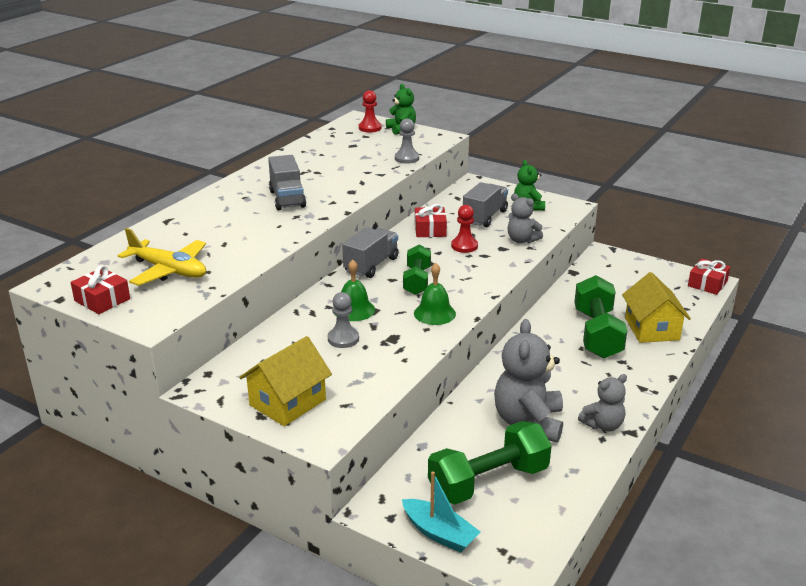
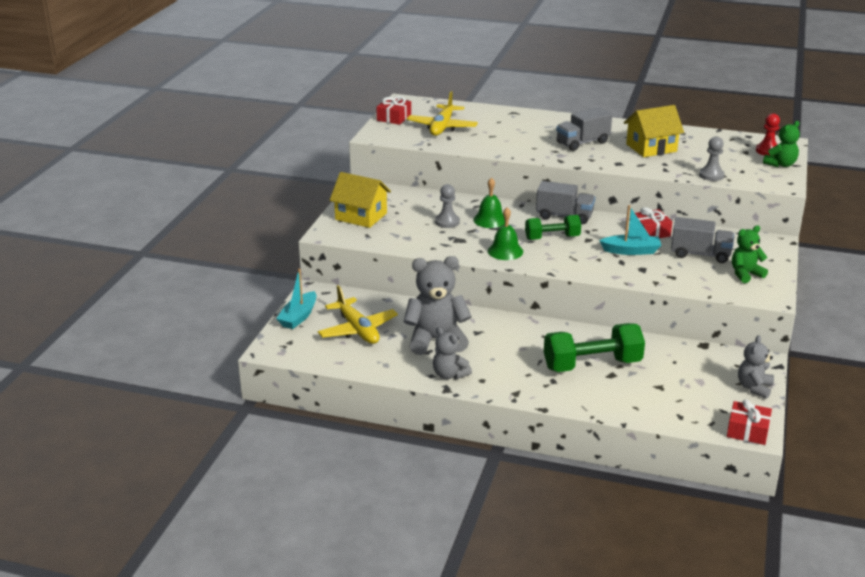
camera: 75 degrees right, 0 degrees up
green dumbbell [428,421,552,505] -> yellow plane [318,285,398,344]
red pawn [451,205,478,253] -> turquoise boat [599,205,661,255]
grey teddy bear [508,193,543,243] -> grey teddy bear moved to [738,335,774,399]
yellow house [622,272,691,343] -> yellow house moved to [624,105,684,157]

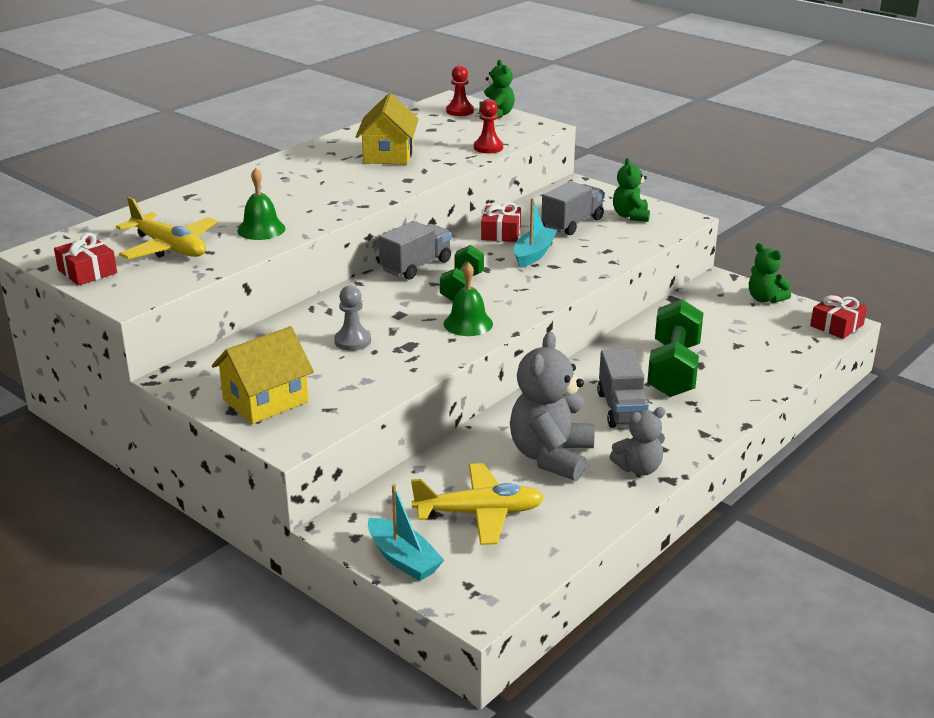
camera: 65 degrees left, 0 degrees up
green bell [473,177,505,228] -> green bell moved to [237,168,286,240]
grey truck [556,107,612,151] -> grey truck moved to [597,349,649,428]
grey pawn [699,136,725,181] -> red pawn [474,99,503,153]
grey teddy bear [738,335,774,399] -> green teddy bear [749,243,791,303]

